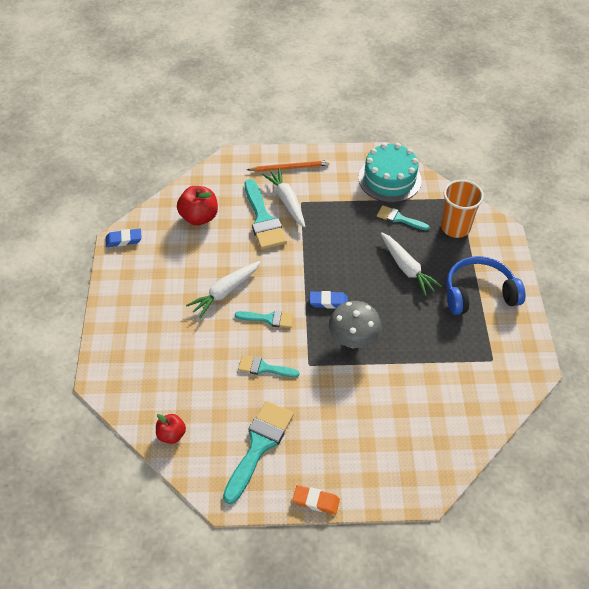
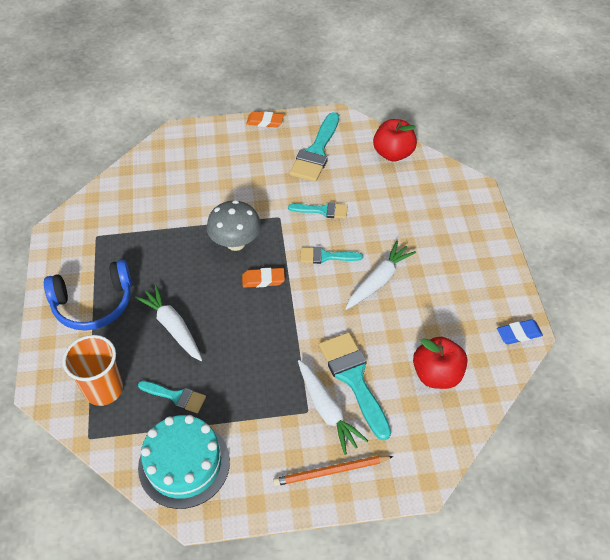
camera: 175 degrees right, 0 degrees up
red apple [156,414,186,444] -> red apple [373,119,417,162], size x1.63
blue eraser [310,291,348,309] -> orange eraser [242,268,285,288]

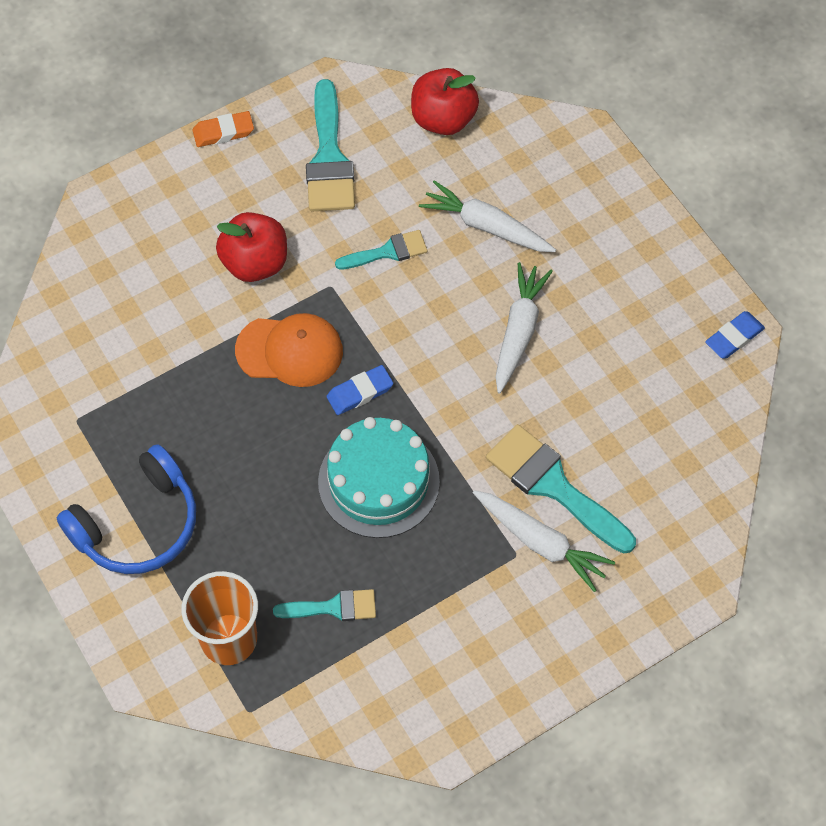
camera: 25 degrees left, 10 degrees up
white carrot [135,285,202,361] -> white carrot moved to [419,180,556,252]
turquoise cake [138,415,230,509] -> turquoise cake moved to [318,417,440,538]
grey mushroom [207,200,261,251] -> orange cap [235,313,343,387]
orange eraser [242,268,285,288] -> blue eraser [327,365,393,415]
orange pencil [273,456,394,486] -> none
turquoise brush [300,247,363,264] -> none
red apple [413,337,467,389] -> red apple moved to [216,212,287,282]

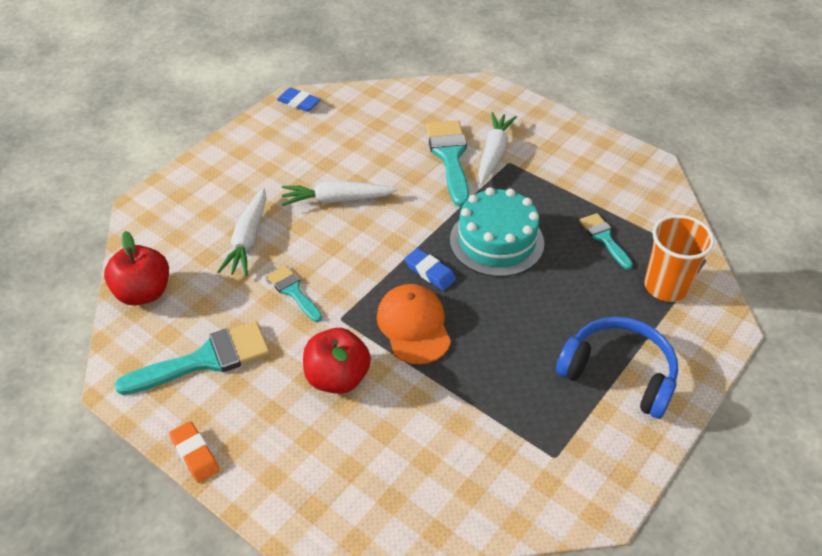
camera: 110 degrees left, 15 degrees down
turquoise brush [486,424,636,554] -> turquoise brush turned 150 degrees clockwise [426,120,469,207]

